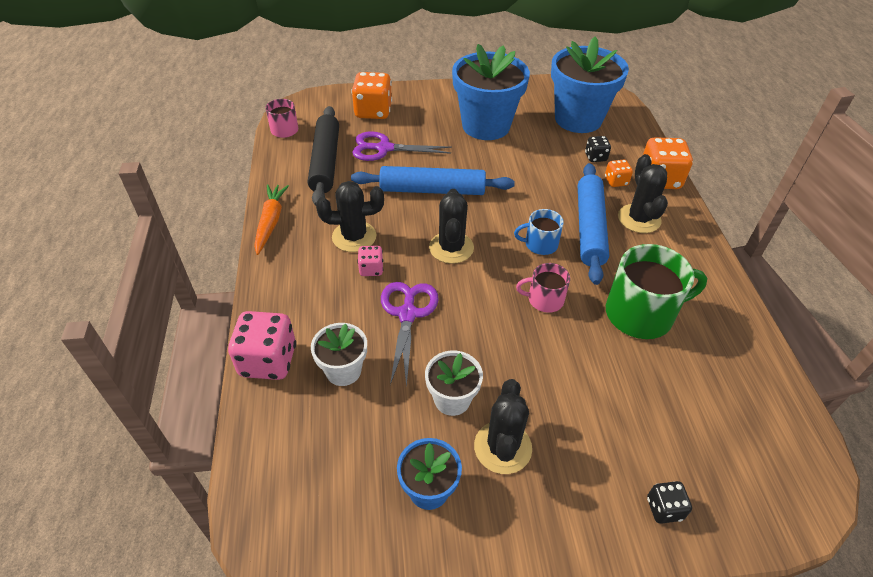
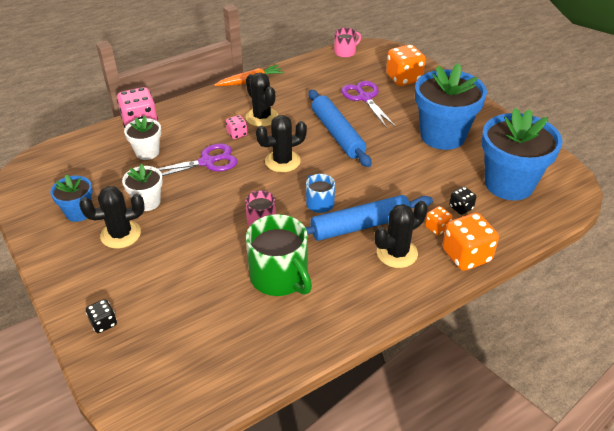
camera: 65 degrees right, 5 degrees down
black rolling pin [308,106,339,206] -> none

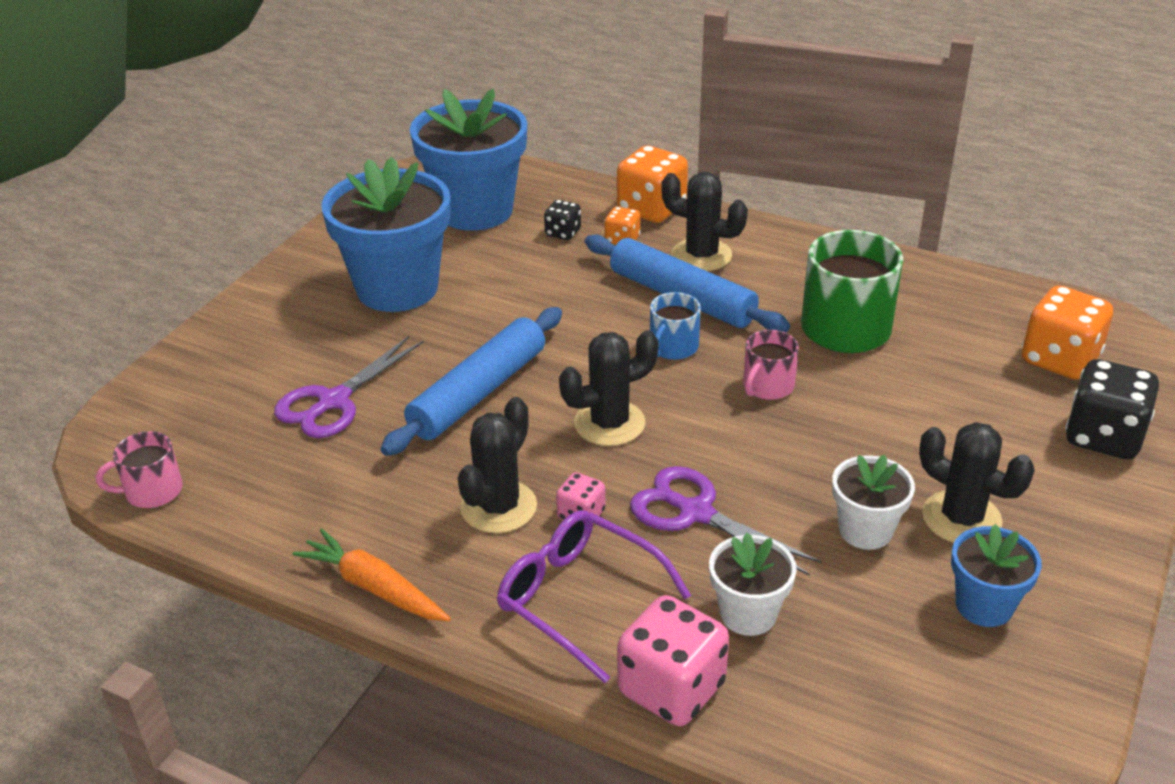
camera: 120 degrees left, 5 degrees down
black dice [86,299,117,333] -> black dice [1065,359,1159,459], size x1.92
black cactus [256,115,307,172] -> black cactus turned 60 degrees counterclockwise [559,330,659,446]
pink mug [334,28,361,58] -> pink mug turned 45 degrees counterclockwise [96,431,183,508]
orange dice [386,45,426,86] -> orange dice moved to [1022,286,1113,380]
none -> purple glasses [497,510,691,683]

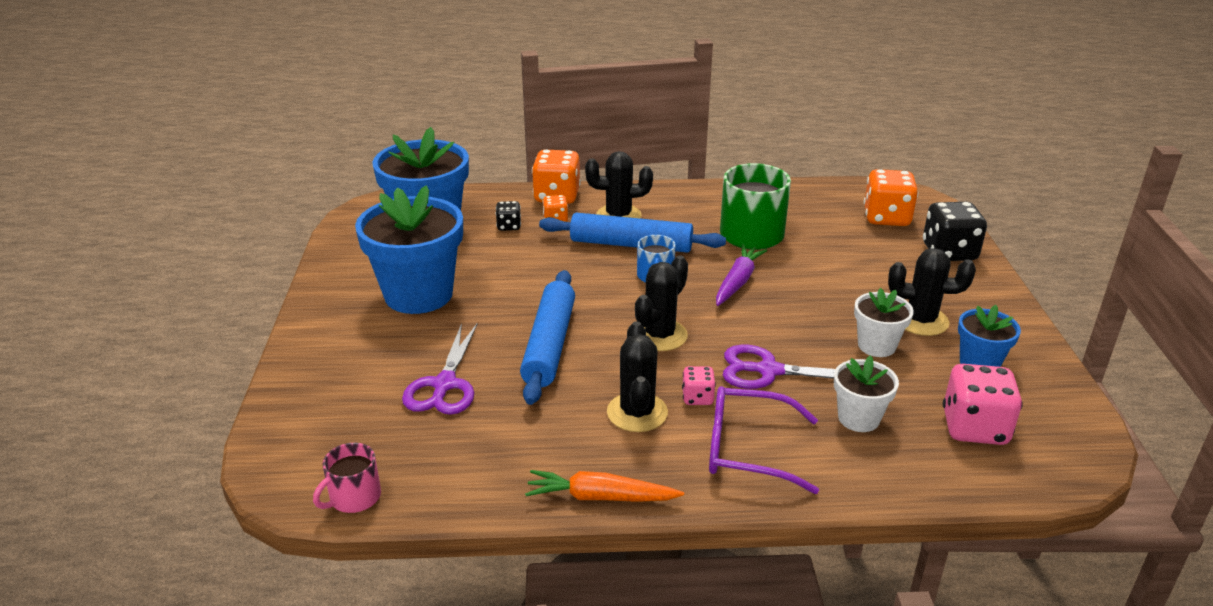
camera: 30 degrees left, 5 degrees down
pink dice [617,595,729,726] -> pink dice moved to [943,364,1023,445]
pink mug [743,330,799,400] -> purple carrot [716,244,767,306]

